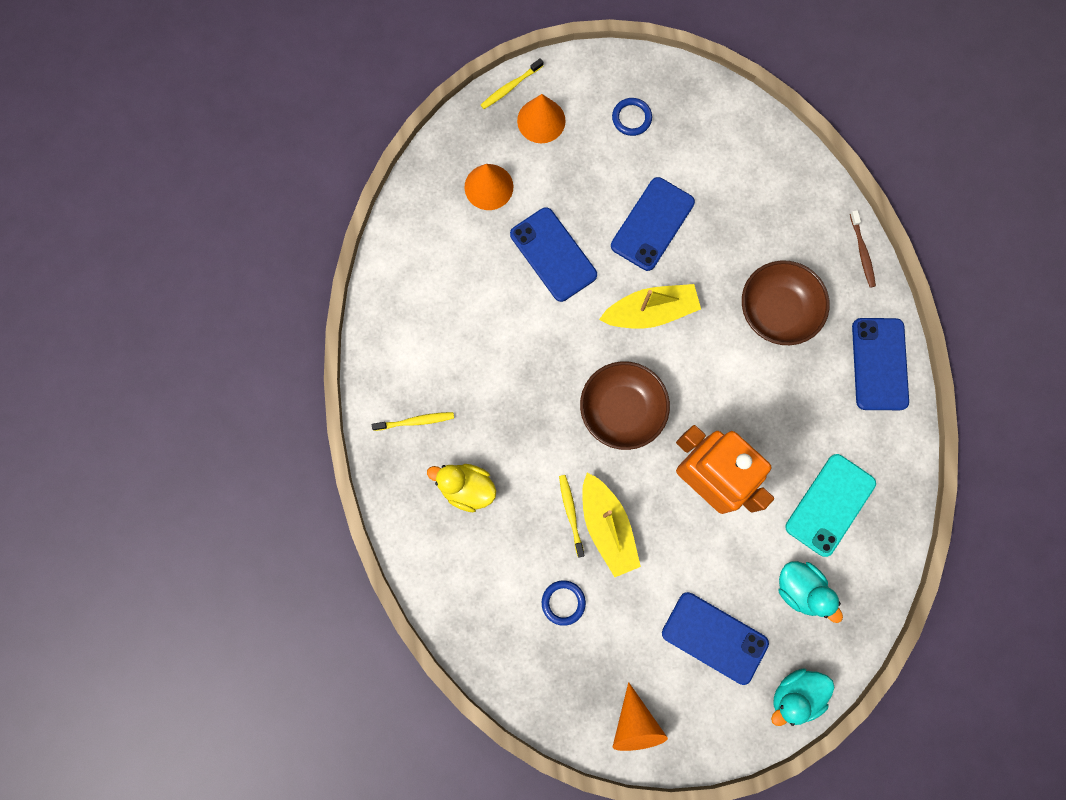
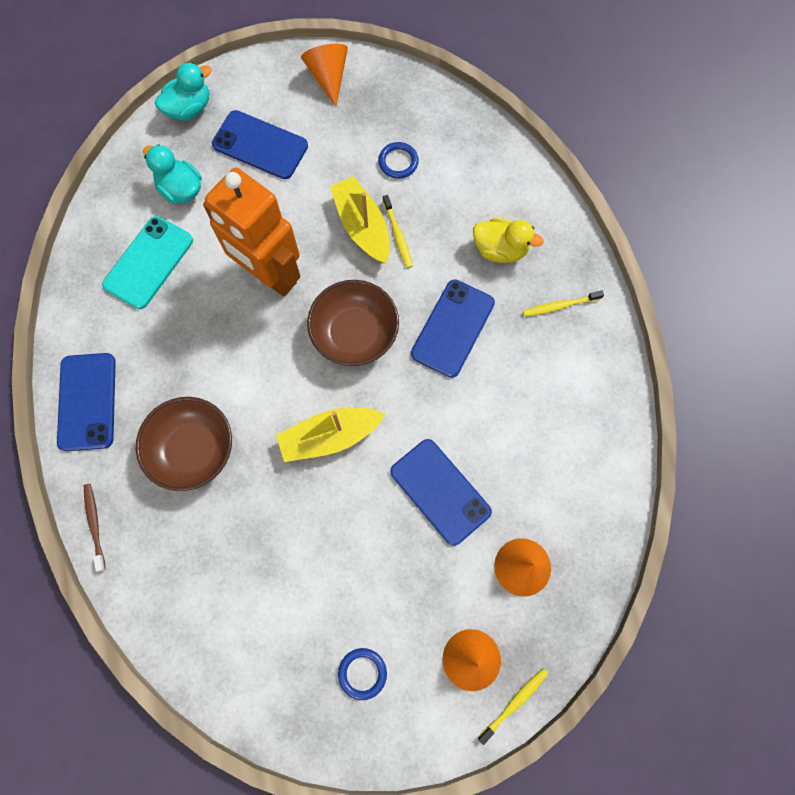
camera: 175 degrees right, 5 degrees down
blue phone [611,177,695,271] -> blue phone moved to [411,279,495,378]

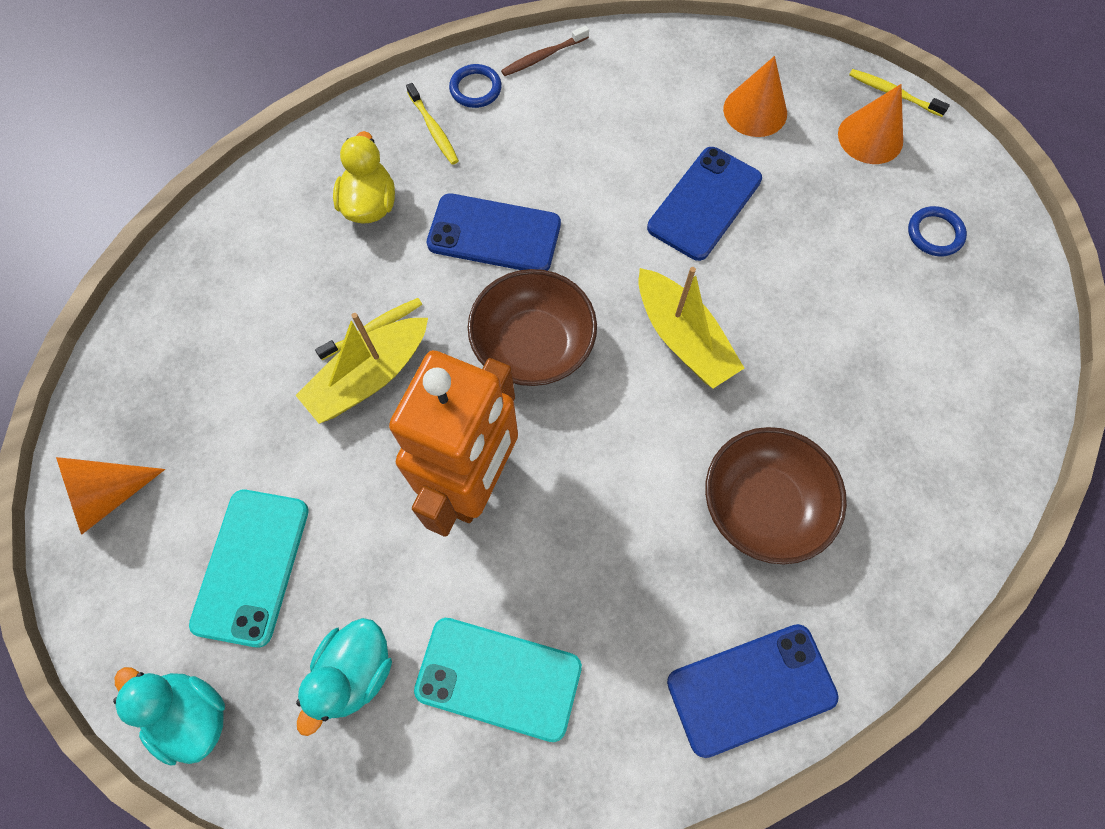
camera: 105 degrees left, 5 degrees down
brown toothbrush [84,484,106,572] -> brown toothbrush moved to [501,25,589,76]
blue phone [212,110,308,179] -> turquoise phone [189,490,309,647]
blue ring [378,142,419,179] -> blue ring moved to [449,64,502,108]

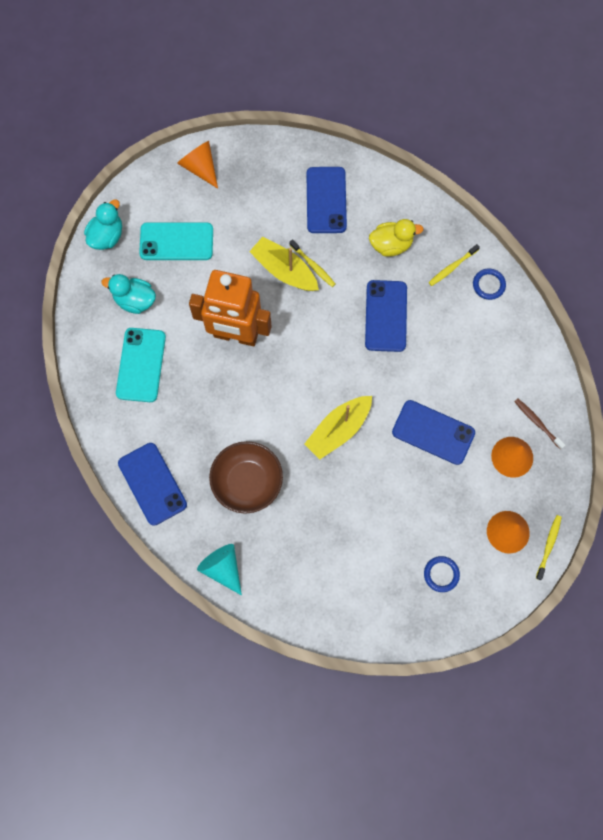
camera: 80 degrees right, 5 degrees up
brown bowl [468,269,597,386] -> none
brown toothbrush [501,25,589,76] -> brown toothbrush moved to [514,399,565,449]
none -> turquoise cone [197,544,242,596]
none -> blue phone [307,167,347,233]

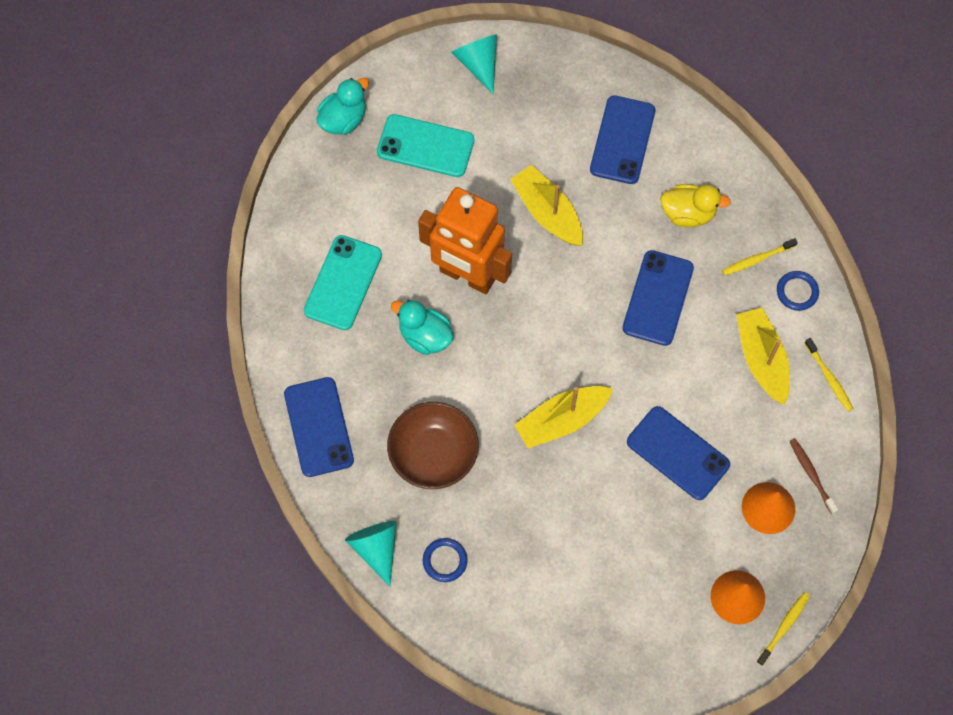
camera: 15 degrees right, 5 degrees down
turquoise duck [102,274,156,314] -> turquoise duck moved to [391,300,454,355]
orange cone [177,141,218,189] -> turquoise cone [451,34,497,94]
yellow toothbrush [289,239,335,287] -> yellow toothbrush moved to [804,338,853,412]
blue ring [424,556,460,592] -> blue ring moved to [423,538,468,582]
none -> yellow boat [736,308,790,405]

